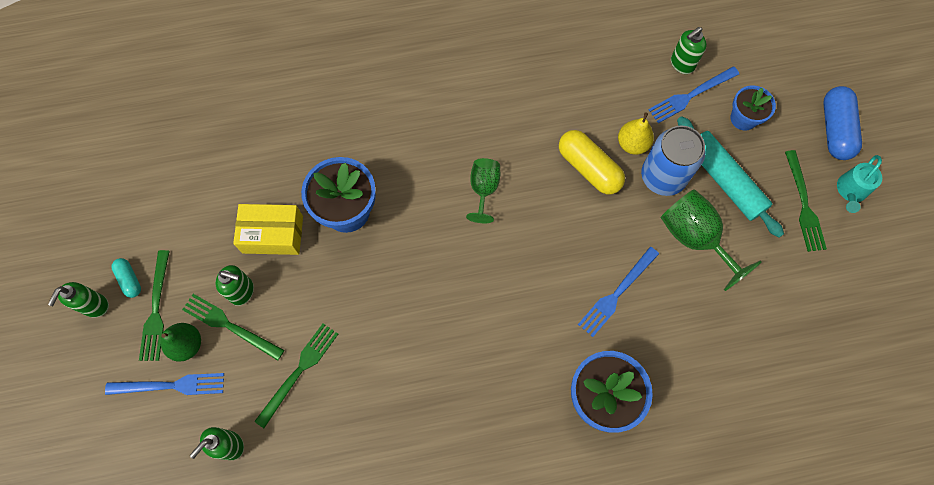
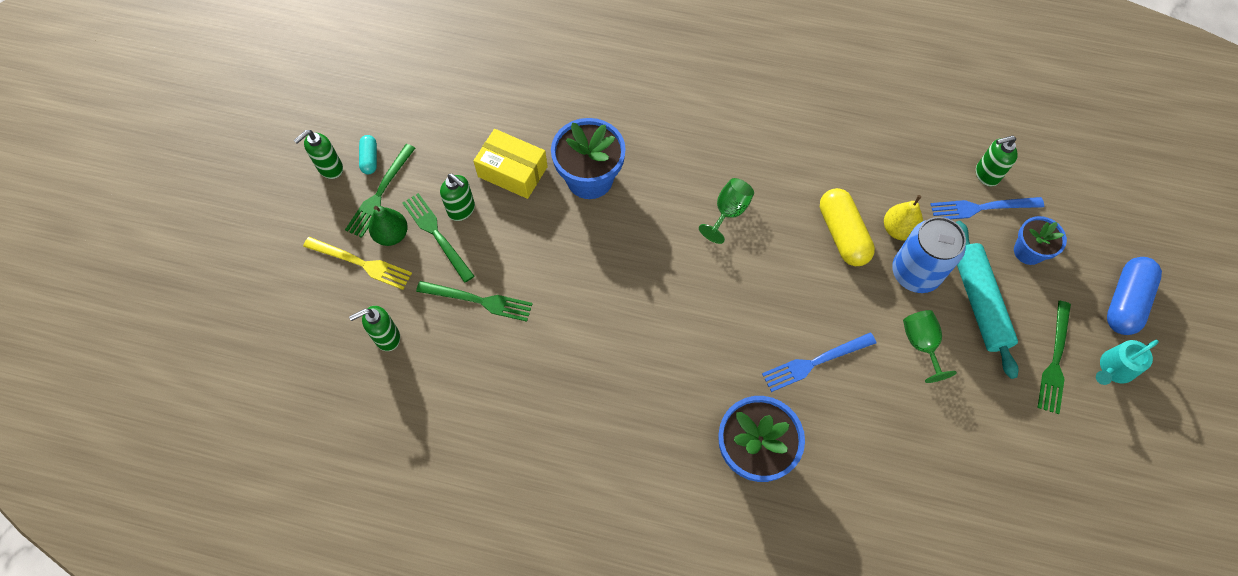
camera: 25 degrees right, 5 degrees down
blue fork [105,373,224,395] -> yellow fork [303,237,412,290]
green fork [254,323,338,428] -> green fork turned 45 degrees clockwise [416,281,533,322]
green goblet [661,189,762,291] -> green goblet [903,310,957,383], size x0.64

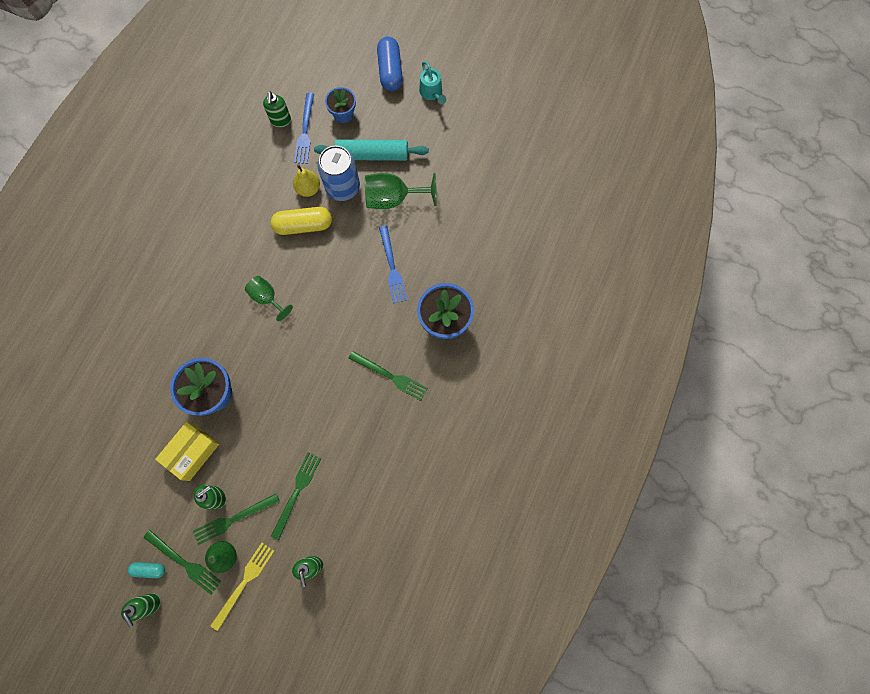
camera: 80 degrees left, 10 degrees up
green goblet [903,310,957,383] -> green goblet [365,173,437,209], size x1.57
green fork [1038,301,1071,414] -> green fork moved to [348,351,428,401]
blue capsule [1107,257,1162,335] -> blue capsule turned 45 degrees clockwise [377,36,403,91]

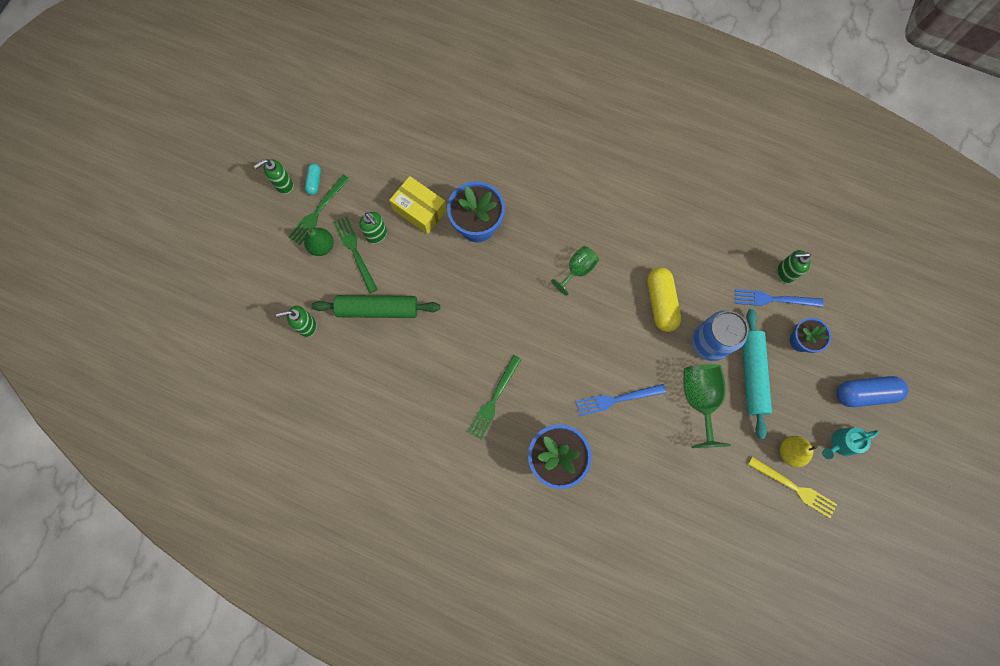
camera: 90 degrees right, 0 degrees up
yellow fork [210,542,274,631] -> yellow fork moved to [748,457,837,518]
green fork [271,453,321,540] -> green rolling pin [312,295,440,318]
yellow pear [293,164,320,197] -> yellow pear moved to [780,436,817,467]

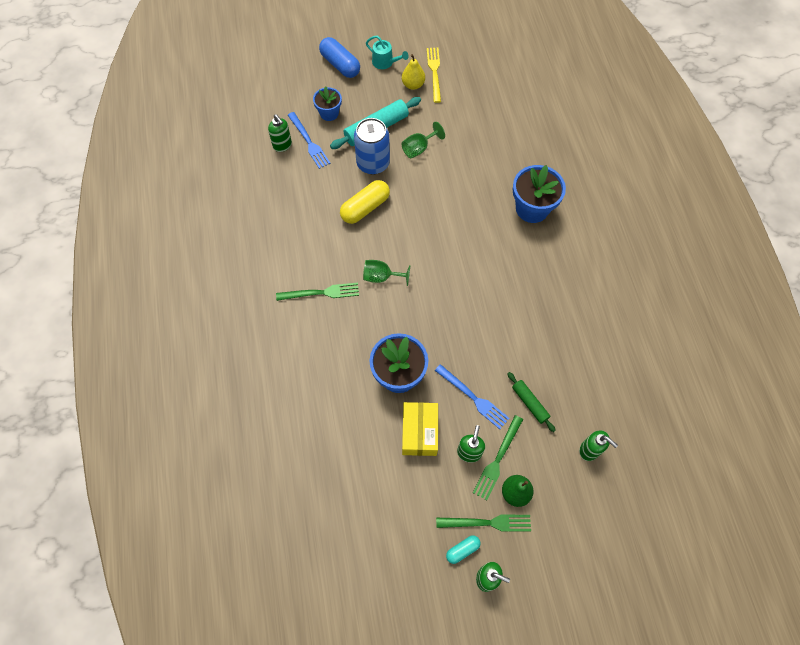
camera: 125 degrees left, 10 degrees down
green rolling pin [312,295,440,318] -> green rolling pin [507,372,556,432], size x0.58
green fork [468,355,521,439] -> green fork moved to [276,283,359,301]
blue fork [575,384,666,416] -> blue fork moved to [435,364,510,429]
green goblet [683,364,731,448] -> green goblet [401,122,445,158], size x0.64

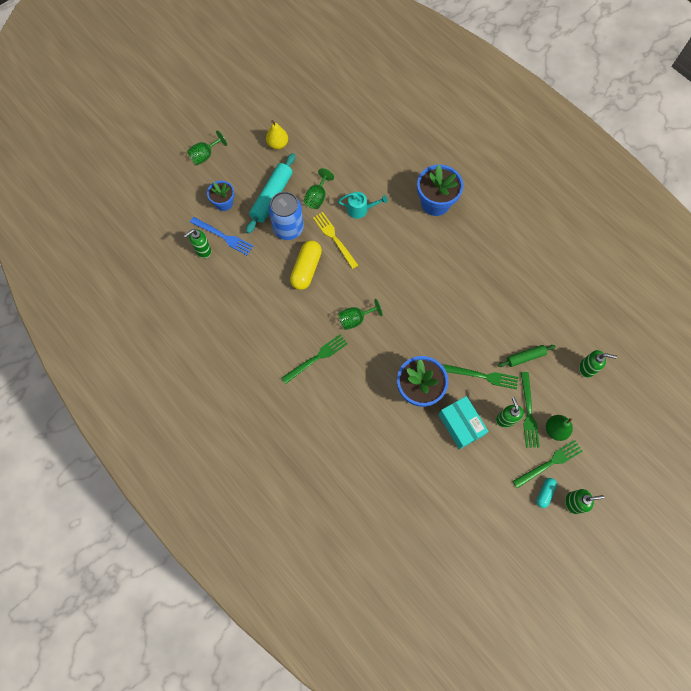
camera: 30 degrees left, 5 degrees up
green soap dispenser [268,114,292,152] -> green soap dispenser turned 120 degrees clockwise [184,229,212,258]
blue capsule [319,37,360,78] -> green goblet [187,131,227,165]
turquoise watering can [366,36,409,69] -> turquoise watering can moved to [338,192,388,219]
yellow box [402,402,438,456] -> turquoise box [438,396,489,449]
yellow fork [427,48,441,103] -> yellow fork moved to [313,212,358,269]
blue fork [435,364,510,429] -> green fork [443,364,518,389]
green rolling pin [507,372,556,432] -> green rolling pin turned 45 degrees counterclockwise [498,345,556,367]

